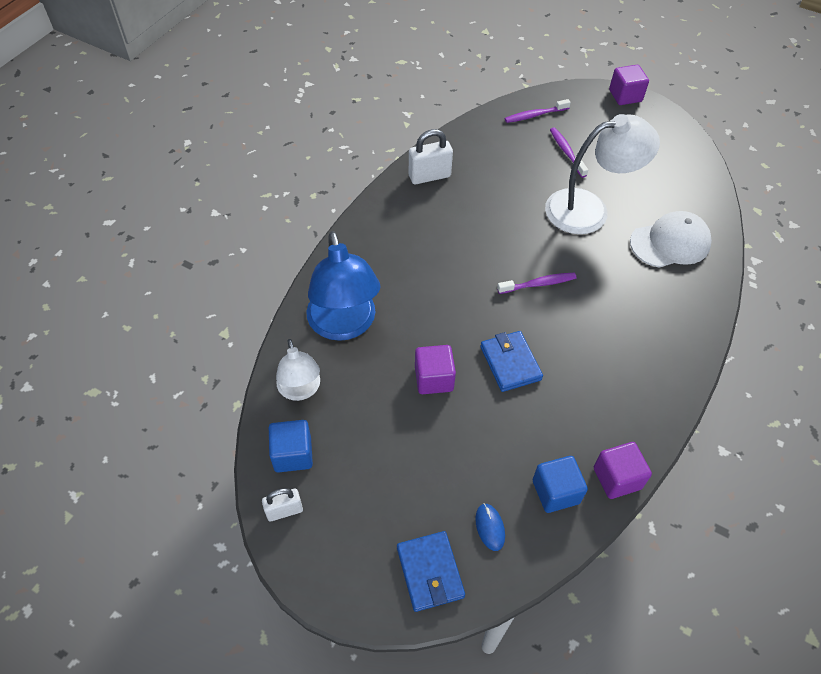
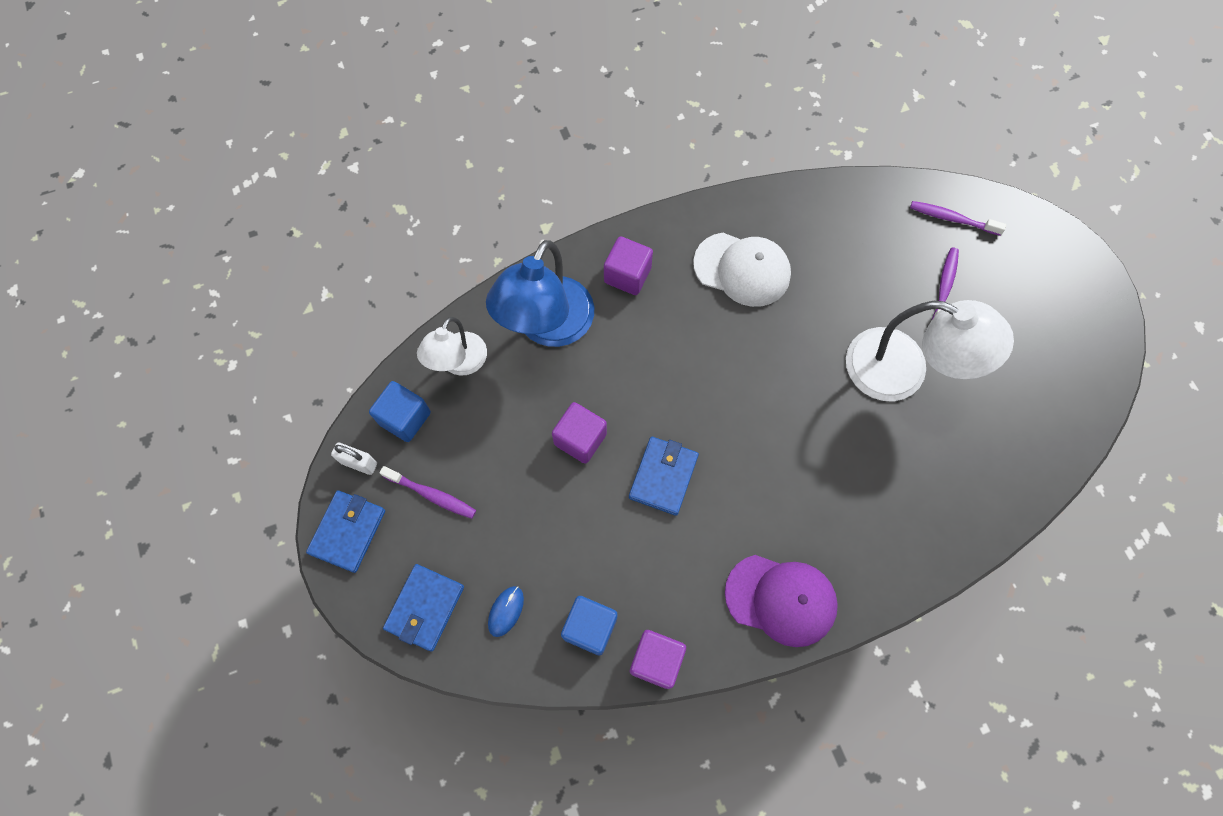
camera: 40 degrees right, 15 degrees up
white padlock [409,129,453,184] -> none
purple toothbrush [497,273,577,294] -> purple toothbrush moved to [380,466,476,519]
purple cube [609,65,649,105] -> purple cube moved to [604,236,653,295]
white cap [630,211,712,268] -> white cap moved to [693,233,791,307]
none -> blue wallet [306,490,385,573]
none -> purple cap [725,555,838,647]

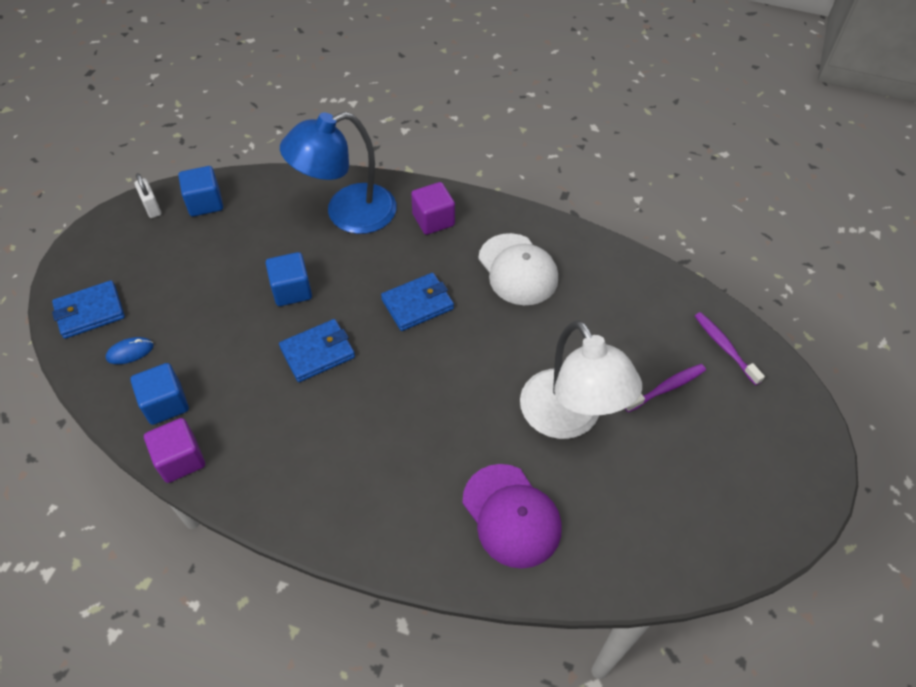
camera: 40 degrees right, 15 degrees down
blue wallet [306,490,385,573] -> blue wallet moved to [381,273,454,331]
purple toothbrush [380,466,476,519] -> none
white lamp [417,317,487,375] -> none
purple cube [552,402,607,464] -> blue cube [266,252,312,306]
purple cap [725,555,838,647] -> purple cap moved to [463,464,562,569]

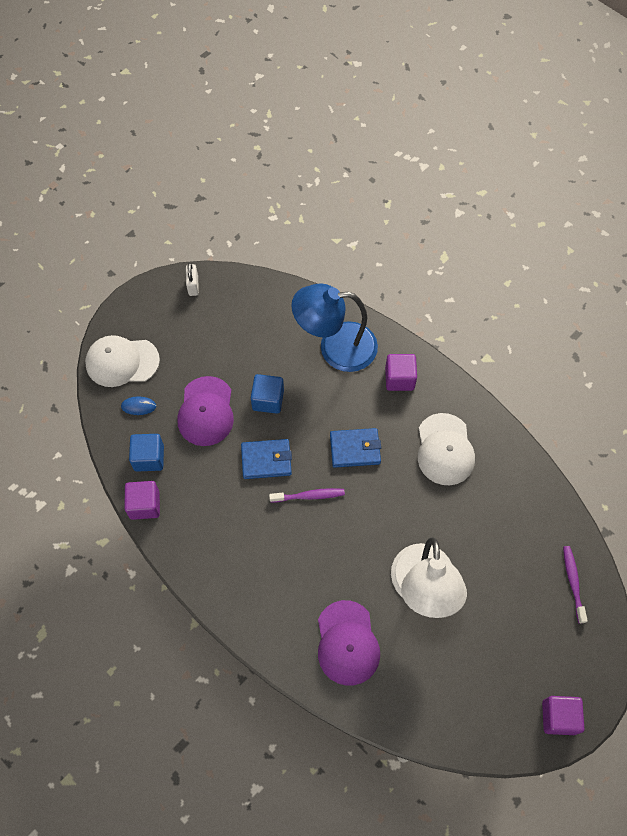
camera: 25 degrees right, 10 degrees up
blue wallet [52,280,125,339] -> white cap [85,335,160,387]
blue cube [178,166,223,217] -> none
purple toothbrush [625,364,706,412] -> purple toothbrush moved to [269,488,345,502]
none -> purple cap [177,376,234,446]
none -> purple cube [542,696,584,735]

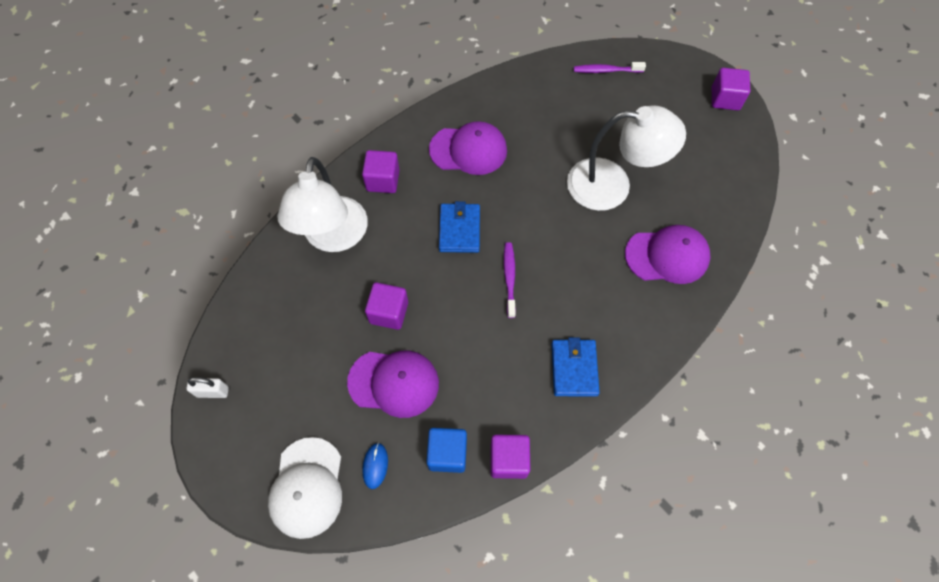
camera: 85 degrees left, 0 degrees up
blue wallet [241,439,292,479] -> blue wallet moved to [552,337,600,396]
blue cube [251,374,284,414] -> purple cube [365,282,408,330]
blue lamp [292,284,378,372] -> white lamp [277,157,368,252]
white cap [418,413,475,485] -> purple cap [429,121,507,175]

